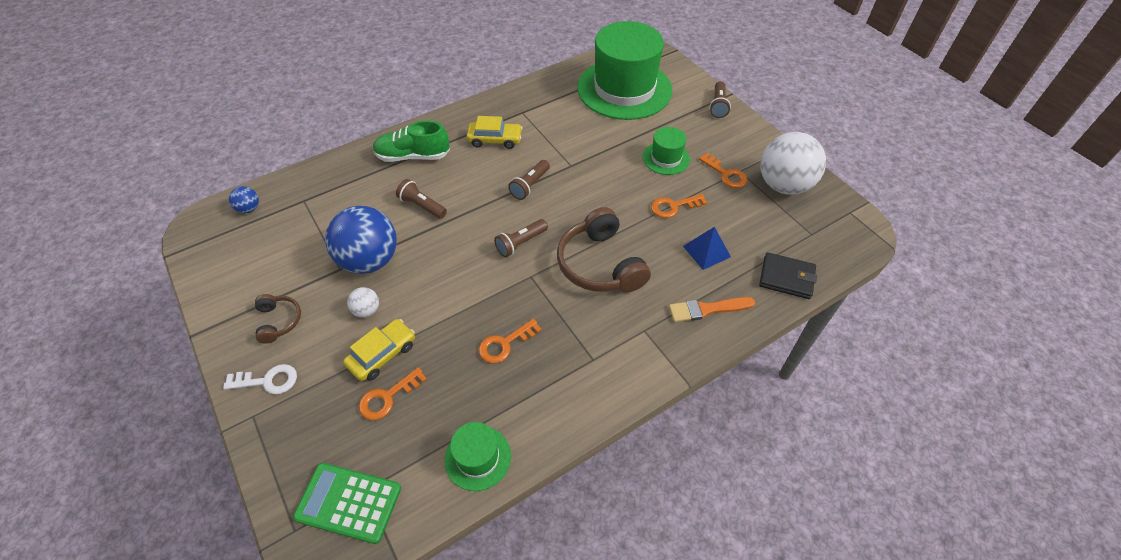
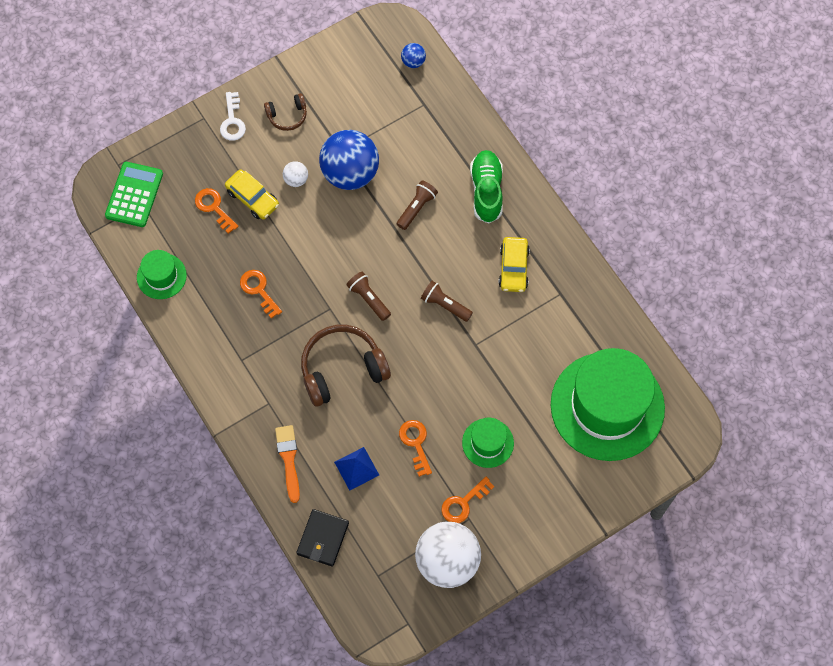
camera: 90 degrees right, 15 degrees up
brown flashlight [709,81,731,118] -> none

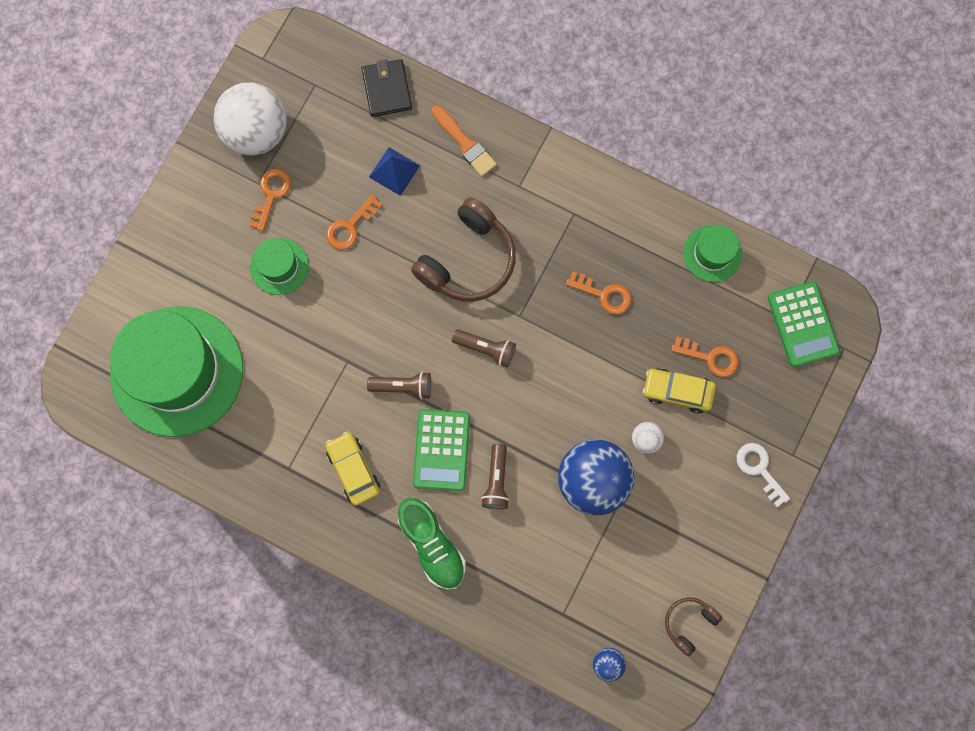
camera: 150 degrees right, 10 degrees up
brown headphones [264,93,307,131] -> brown headphones moved to [665,597,723,656]
orange key [399,420,432,477] -> orange key turned 90 degrees clockwise [326,195,383,250]
none -> green calculator [413,409,470,491]

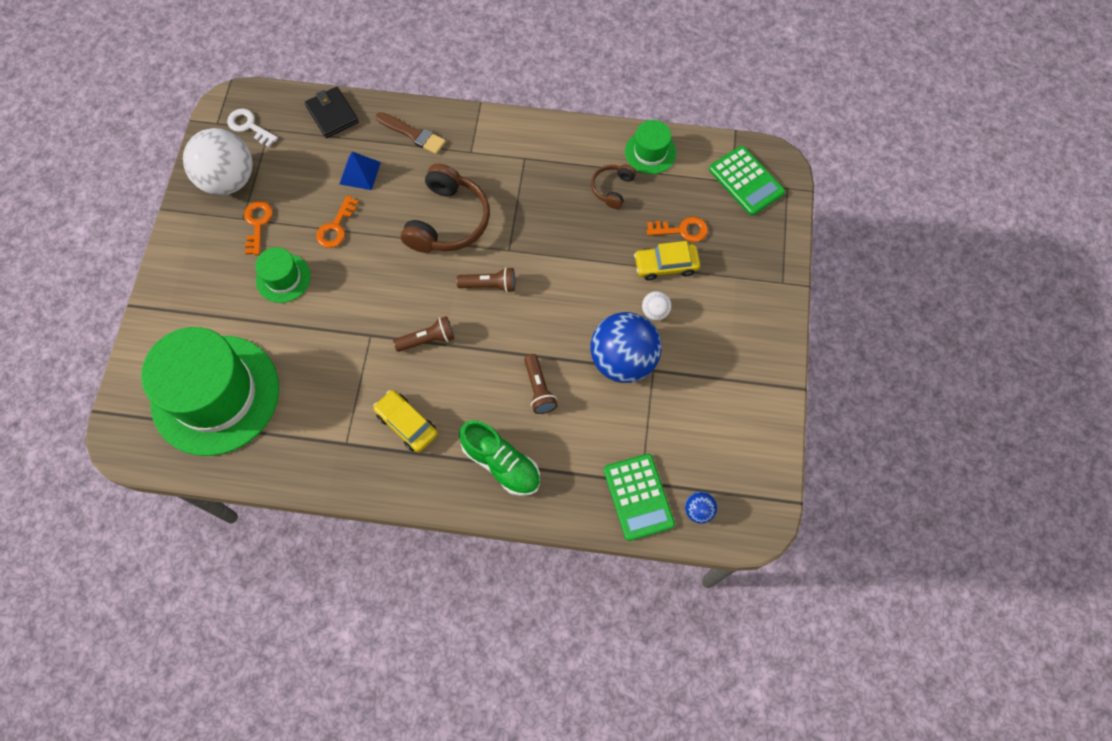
camera: 20 degrees left, 10 degrees down
green calculator [413,409,470,491] -> green calculator moved to [604,454,675,541]
orange brush [432,105,497,177] -> brown brush [376,112,446,154]
orange key [566,271,632,314] -> none
brown headphones [665,597,723,656] -> brown headphones moved to [591,164,636,209]
white key [737,443,790,507] -> white key moved to [227,109,278,147]

